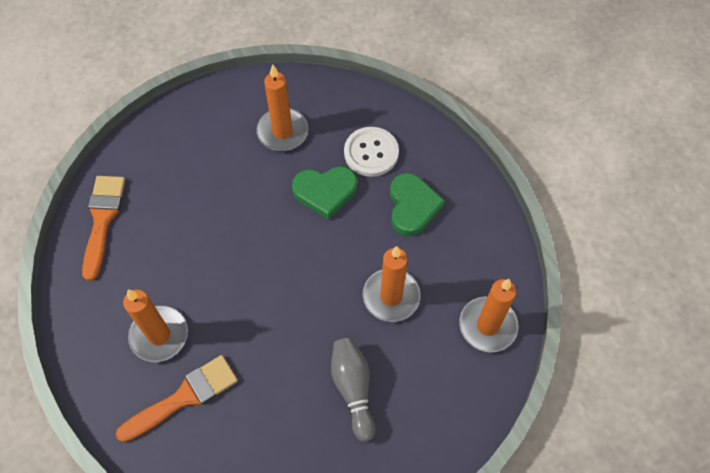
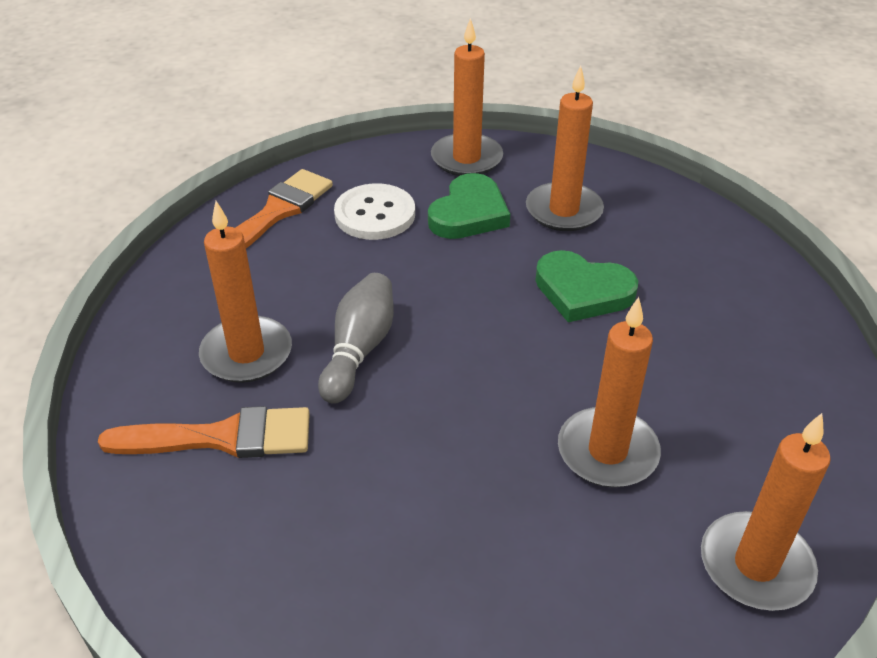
camera: 30 degrees right, 20 degrees down
grey bowling pin [331,338,375,442] -> grey bowling pin moved to [318,273,394,404]
white button [344,127,399,177] -> white button moved to [334,184,415,240]
green heart [390,173,445,236] -> green heart moved to [428,173,510,239]
none -> orange candle [431,18,503,176]

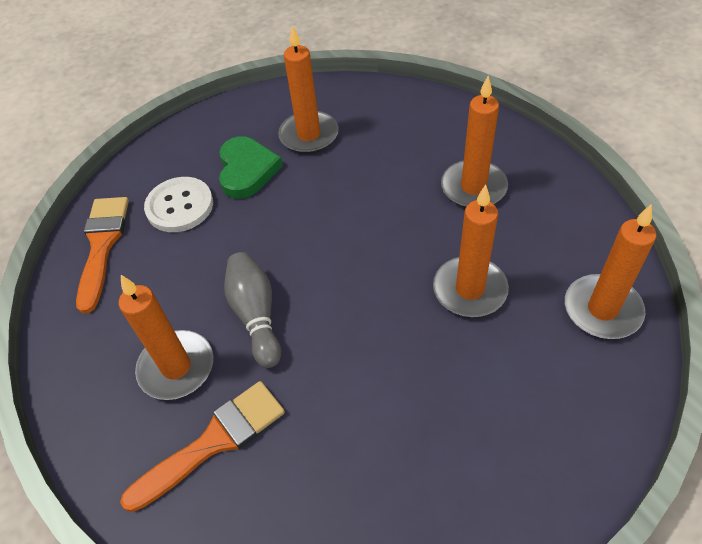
camera: 30 degrees left, 10 degrees up
orange candle [431,18,503,176] -> orange candle moved to [441,76,508,208]
green heart [535,250,638,322] -> none

